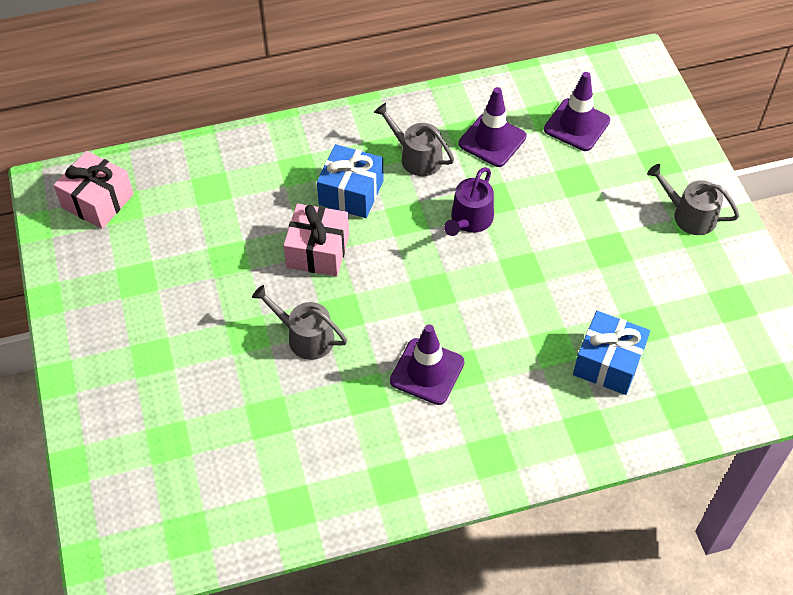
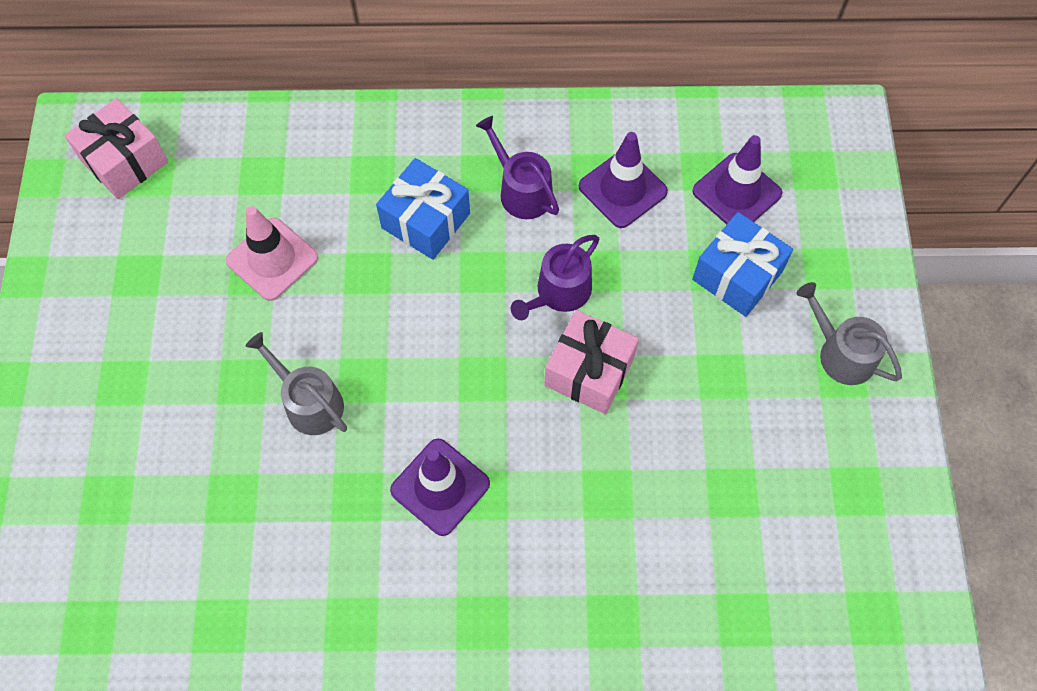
camera: 15 degrees right, 10 degrees up
pink gift [283,204,349,277] -> pink gift moved to [544,310,639,414]
grey watering can [374,103,454,176] -> purple watering can [476,116,559,219]
blue gift [573,311,650,395] -> blue gift moved to [692,212,793,317]
none -> pink traffic cone [226,206,318,301]

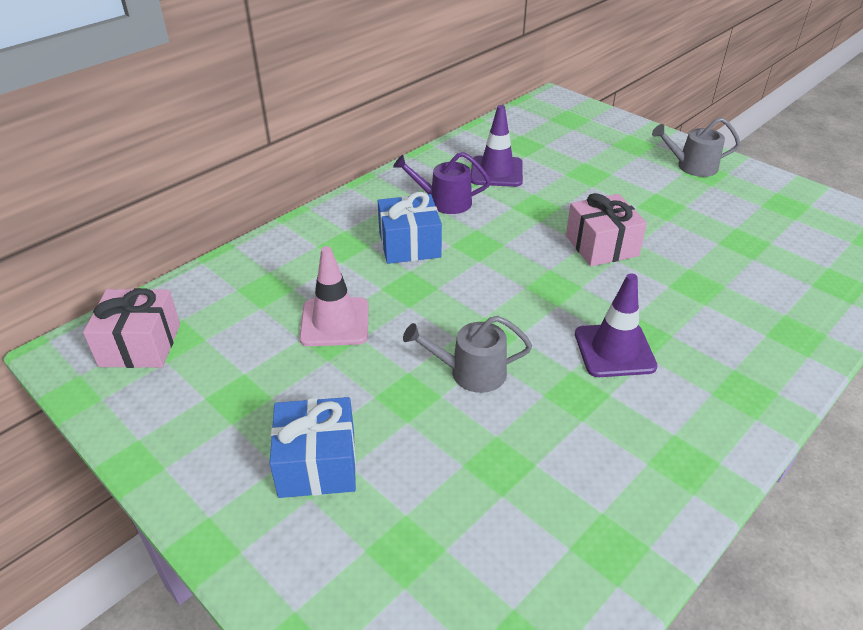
camera: 45 degrees left, 25 degrees down
purple watering can [511,235,599,320] -> none
purple traffic cone [692,135,782,225] -> none
blue gift [692,212,793,317] -> blue gift moved to [270,397,356,498]

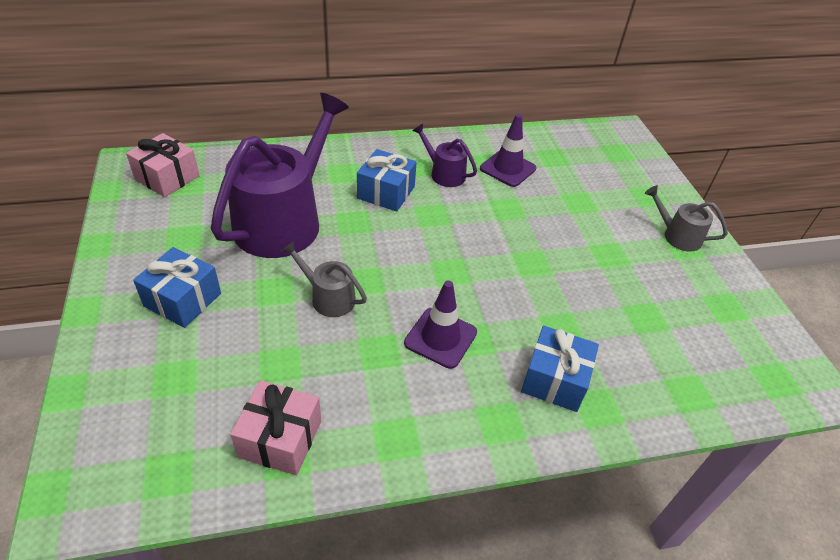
camera: 30 degrees right, 5 degrees up
pink traffic cone [299,246,368,346] -> purple watering can [211,93,349,258]
pink gift [566,193,647,266] -> pink gift moved to [230,380,321,475]
none -> blue gift [521,325,599,412]

